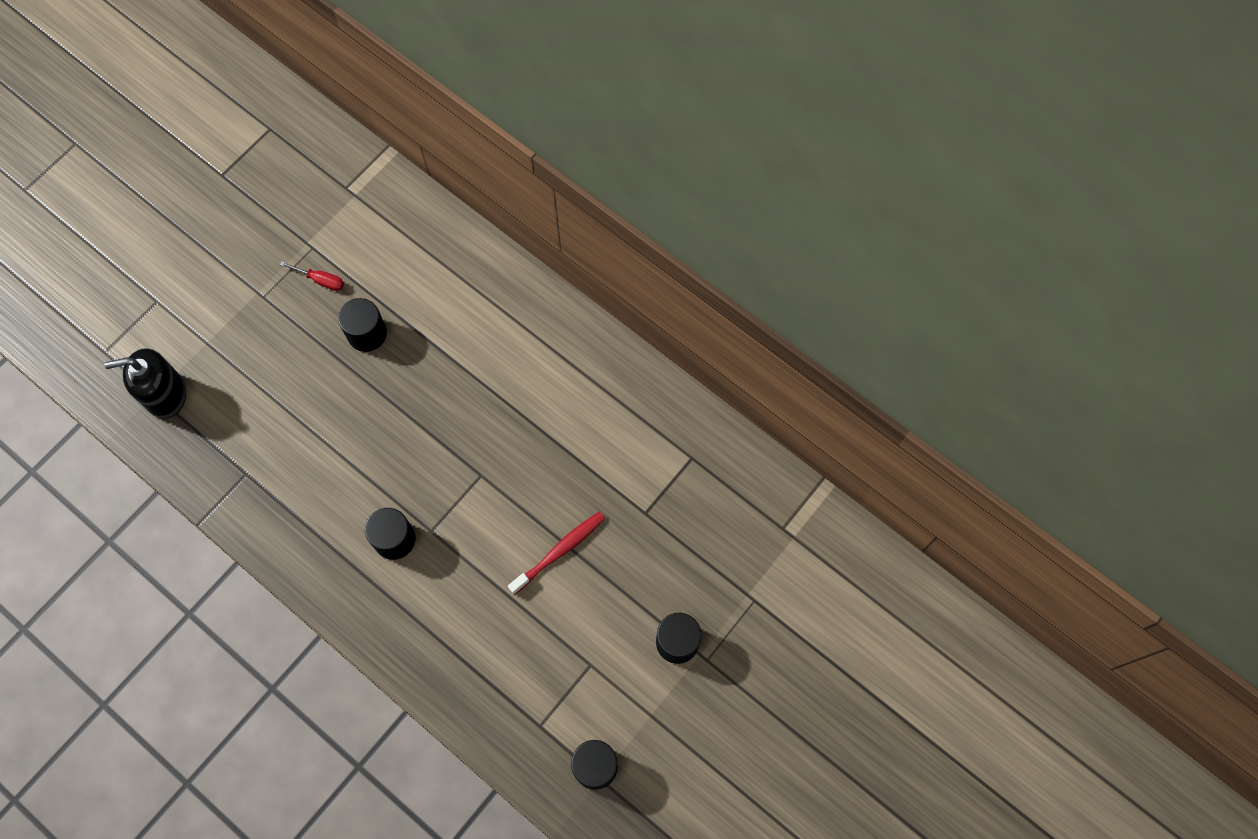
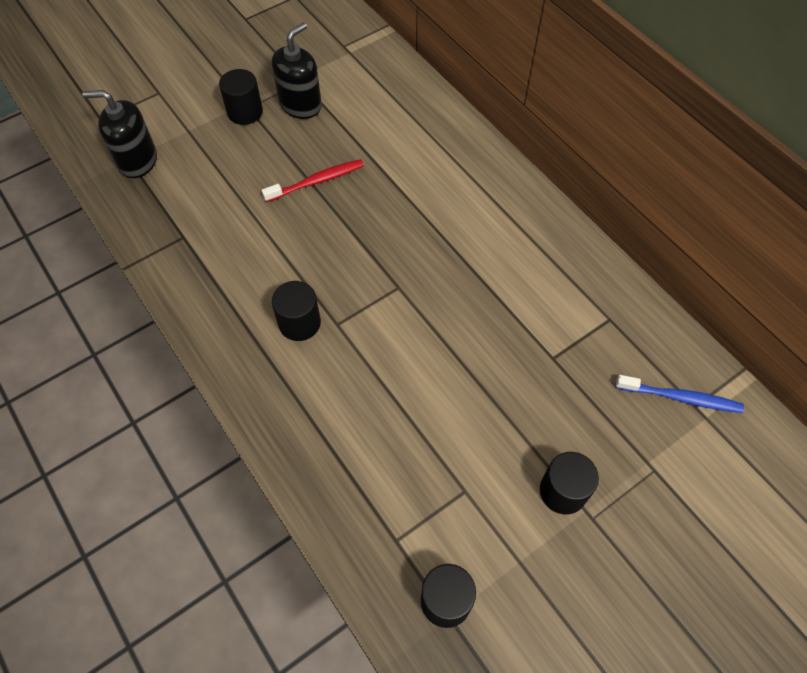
camera: 15 degrees right, 10 degrees down
red screwdriver [280,261,344,291] -> black soap dispenser [272,22,322,119]
black cylinder [338,298,387,352] -> black cylinder moved to [219,69,263,125]
red toothbrush [508,512,605,595] -> red toothbrush moved to [261,159,364,202]
none -> blue toothbrush [615,375,744,413]

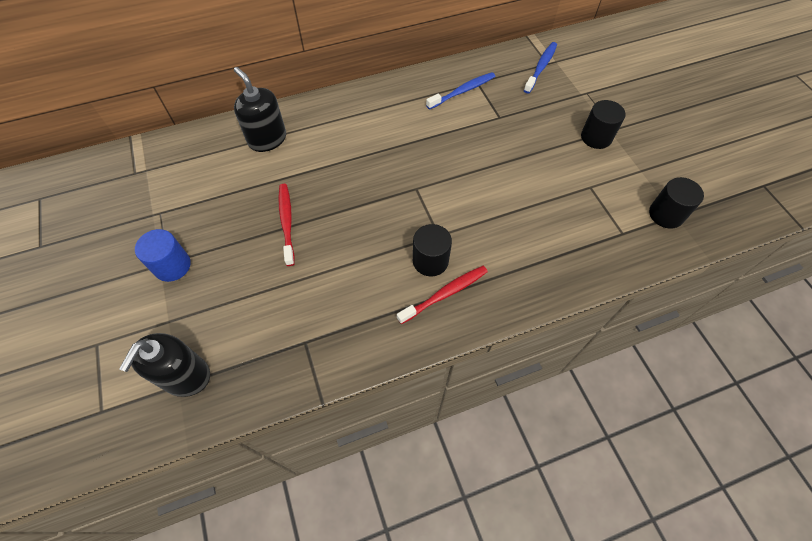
camera: 75 degrees left, 0 degrees up
black cylinder [219,69,263,125] -> blue cylinder [135,229,191,282]
black soap dispenser [272,22,322,119] -> black soap dispenser moved to [234,67,286,152]
none -> red toothbrush [397,266,488,324]
none -> blue toothbrush [426,72,495,110]

